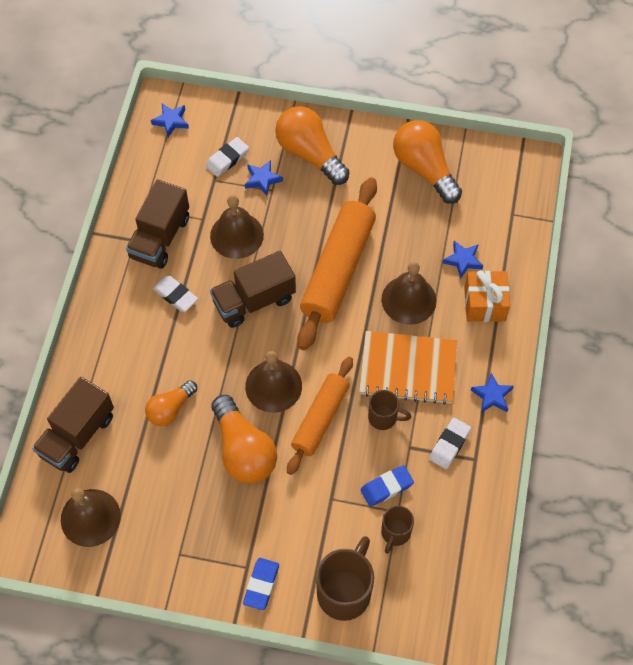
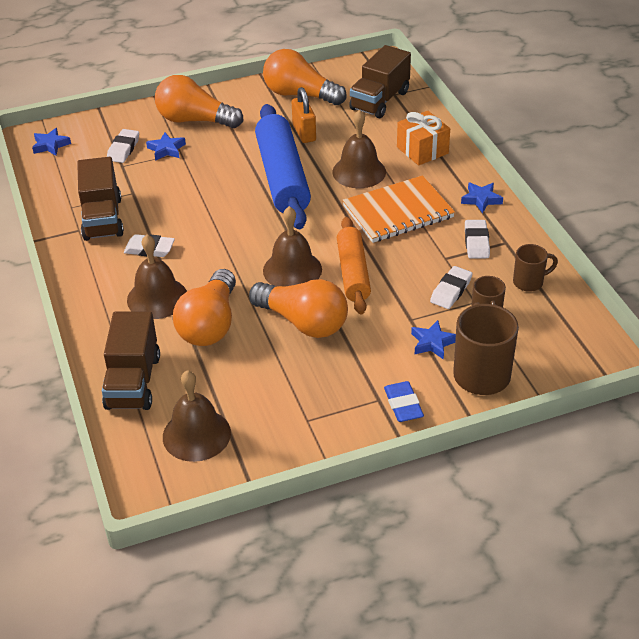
camera: 30 degrees left, 20 degrees down
orange light bulb [145,380,197,426] -> orange light bulb [173,269,236,346], size x1.66
brown bell [210,195,264,259] -> brown bell moved to [127,234,187,319]
brown truck [210,251,296,328] -> brown truck moved to [349,45,411,118]
orange rolling pin [298,177,377,350] -> blue rolling pin [255,104,311,229]
blue eraser [360,465,414,507] -> white eraser [430,266,473,309]
brown mug [368,390,411,430] -> brown mug moved to [513,244,558,292]
blue star [443,241,483,279] -> blue star moved to [411,320,456,360]
none -> orange padlock [292,87,316,143]

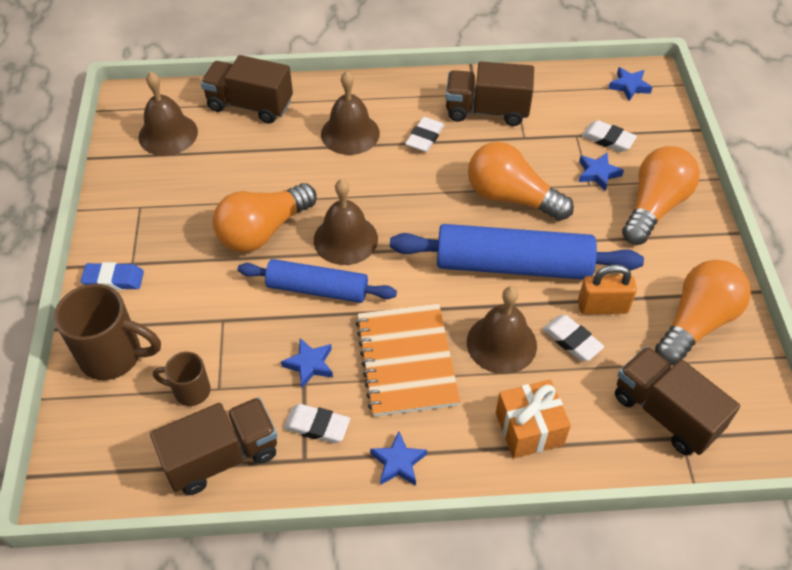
camera: 105 degrees right, 10 degrees up
orange light bulb [173,269,236,346] -> orange light bulb moved to [468,142,574,221]
orange rolling pin [337,217,371,315] -> blue rolling pin [238,259,397,303]
blue star [411,320,456,360] -> blue star moved to [281,338,333,388]
white eraser [430,266,473,309] -> white eraser moved to [543,315,604,361]
brown mug [513,244,558,292] -> brown truck [150,397,277,495]

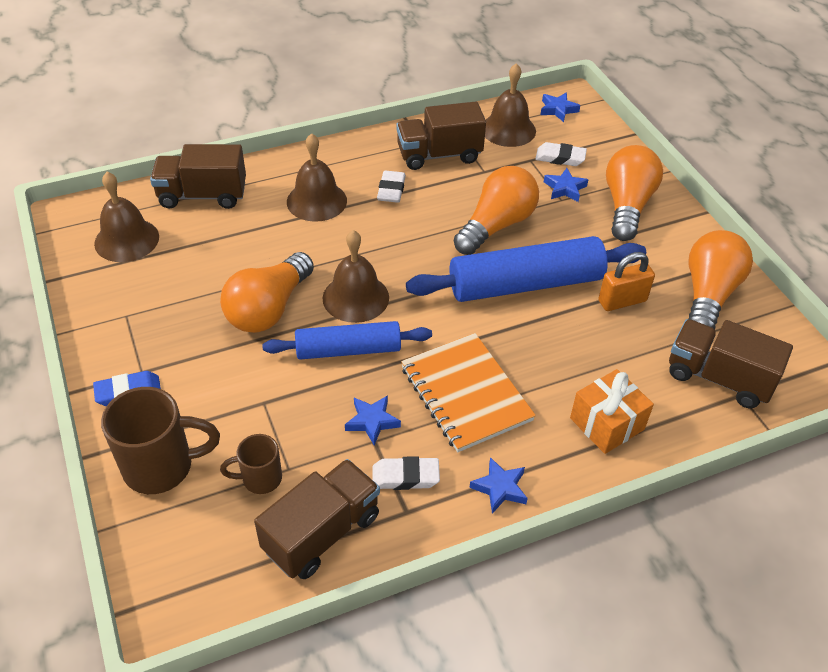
camera: 20 degrees left, 5 degrees down
brown bell [467,287,537,374] -> brown bell moved to [485,63,536,147]
orange light bulb [468,142,574,221] -> orange light bulb turned 120 degrees clockwise [454,166,539,255]
white eraser [543,315,604,361] -> none

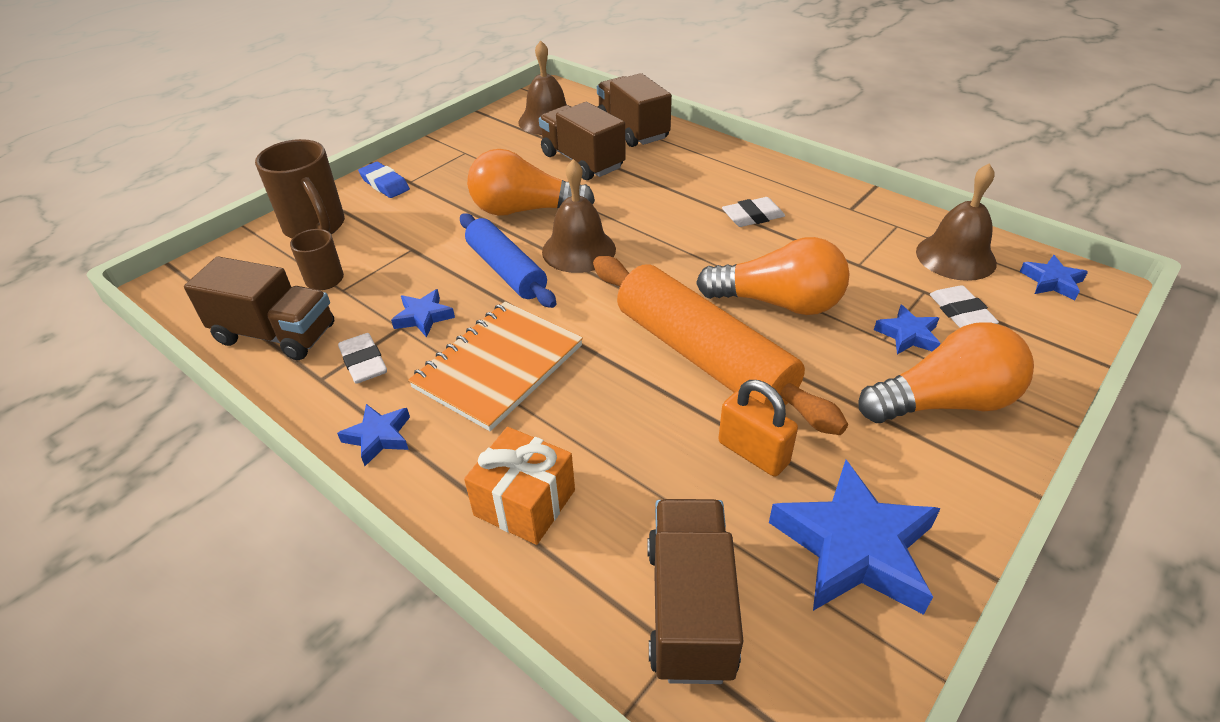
camera: 65 degrees right, 5 degrees down
brown bell [287,133,347,222] -> none
brown truck [396,101,486,170] -> brown truck moved to [539,102,626,180]
blue rolling pin [406,236,646,302] -> orange rolling pin [593,256,848,435]
orange light bulb [688,230,753,329] -> blue star [769,460,941,615]

